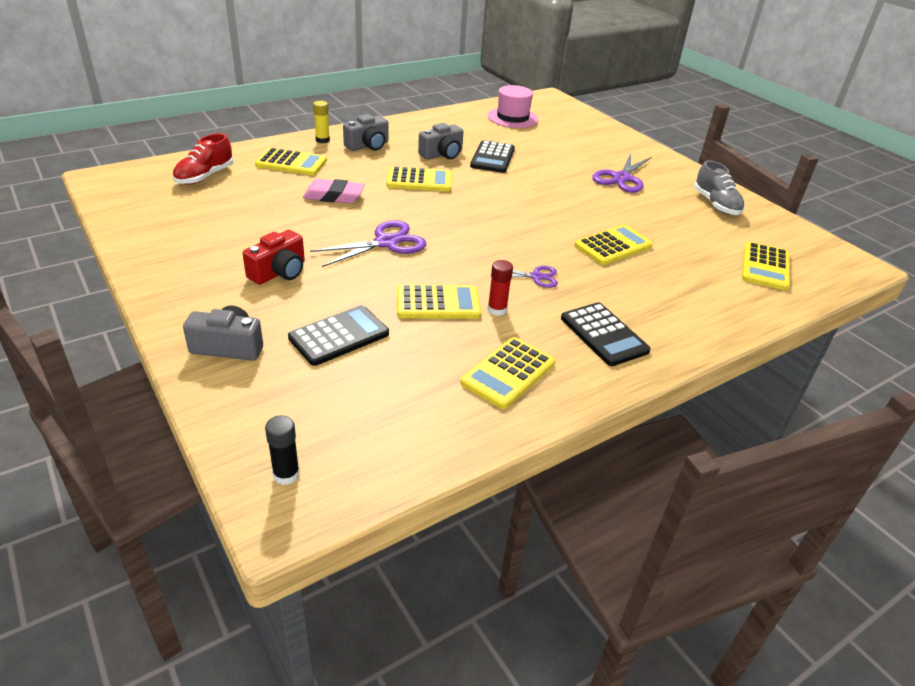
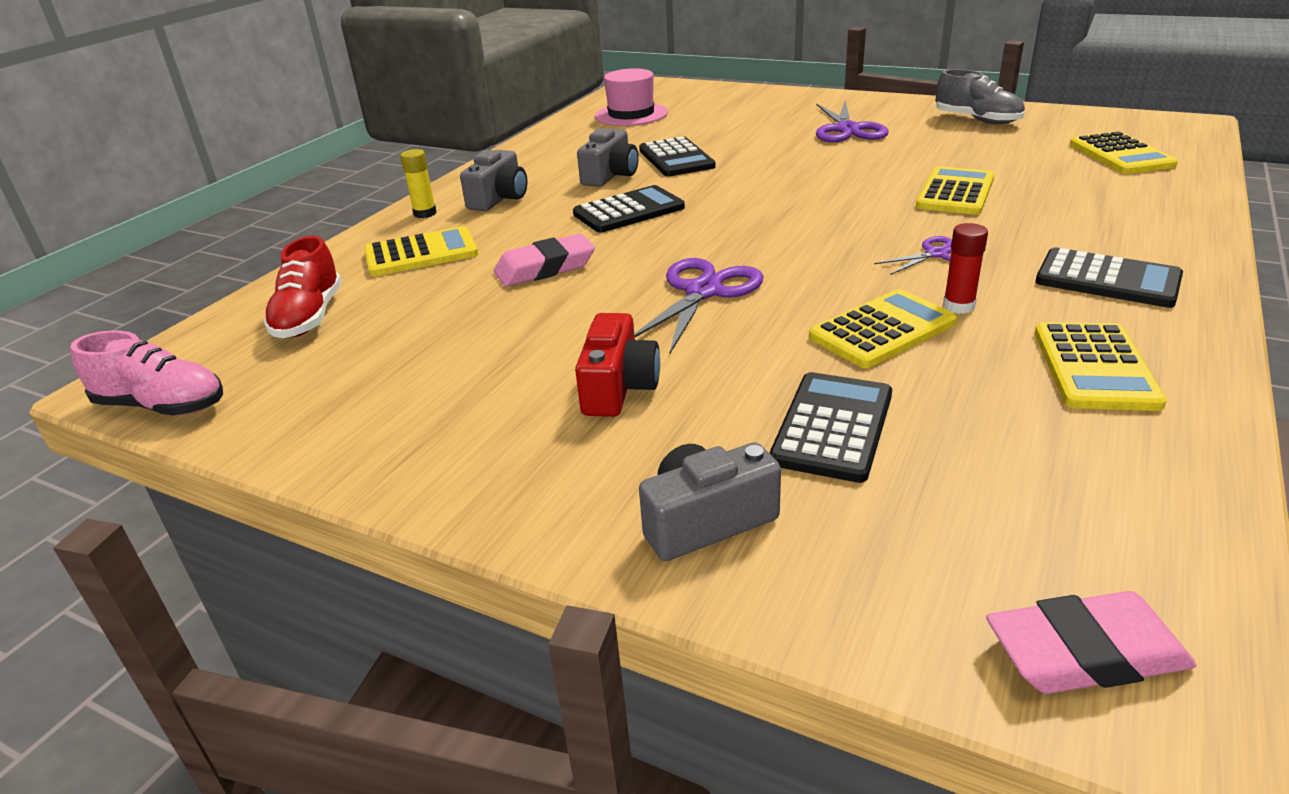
camera: 25 degrees left, 5 degrees down
black glue stick [265,415,300,485] -> pink eraser [986,591,1196,694]
yellow calculator [387,166,452,192] -> black calculator [573,185,685,233]
none -> pink shoe [70,330,223,415]

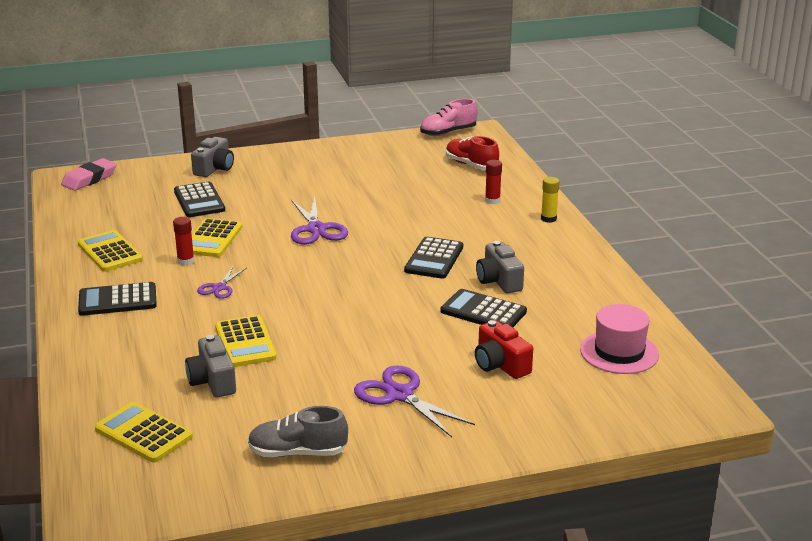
camera: 135 degrees right, 5 degrees down
yellow calculator [364,226,478,276] -> red glue stick [485,160,502,204]
grey camera [460,150,527,211] -> grey camera moved to [185,335,236,398]
pink eraser [494,234,595,286] -> none
red camera [575,313,660,417] -> red camera moved to [475,320,533,379]

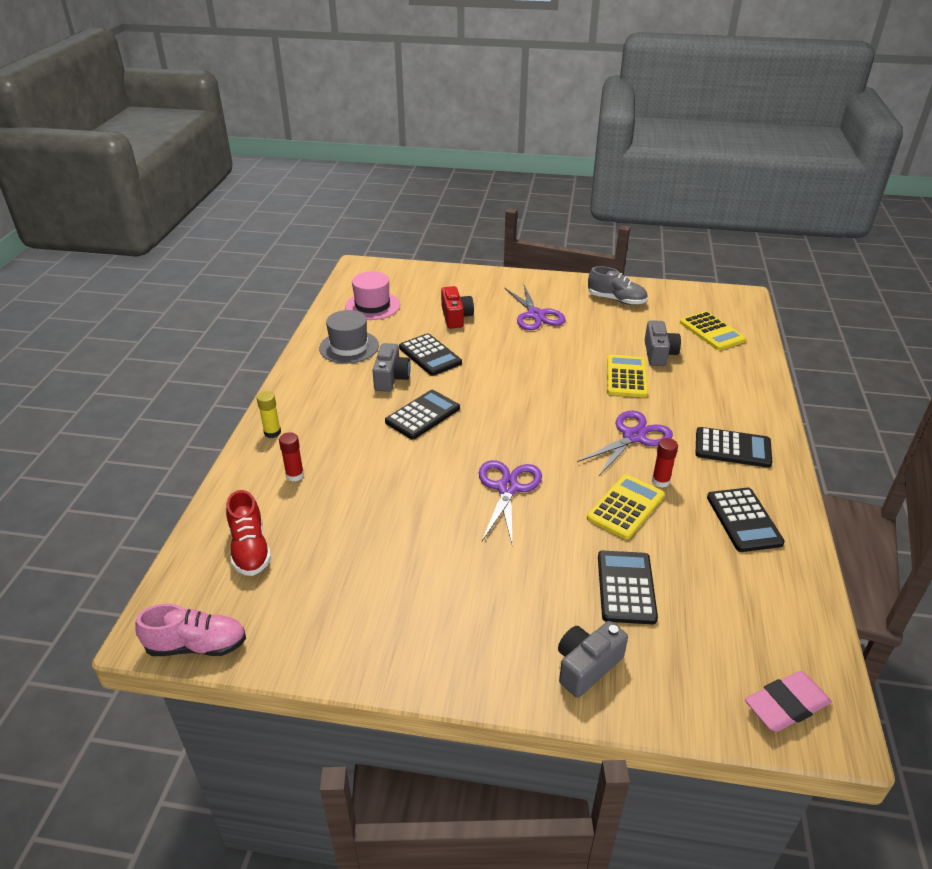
camera: 155 degrees left, 10 degrees up
yellow calculator [78,230,143,272] -> black calculator [707,488,785,552]
purple scissors [197,266,246,299] -> purple scissors [577,411,673,476], size x1.74
none -> grey hat [319,310,379,364]

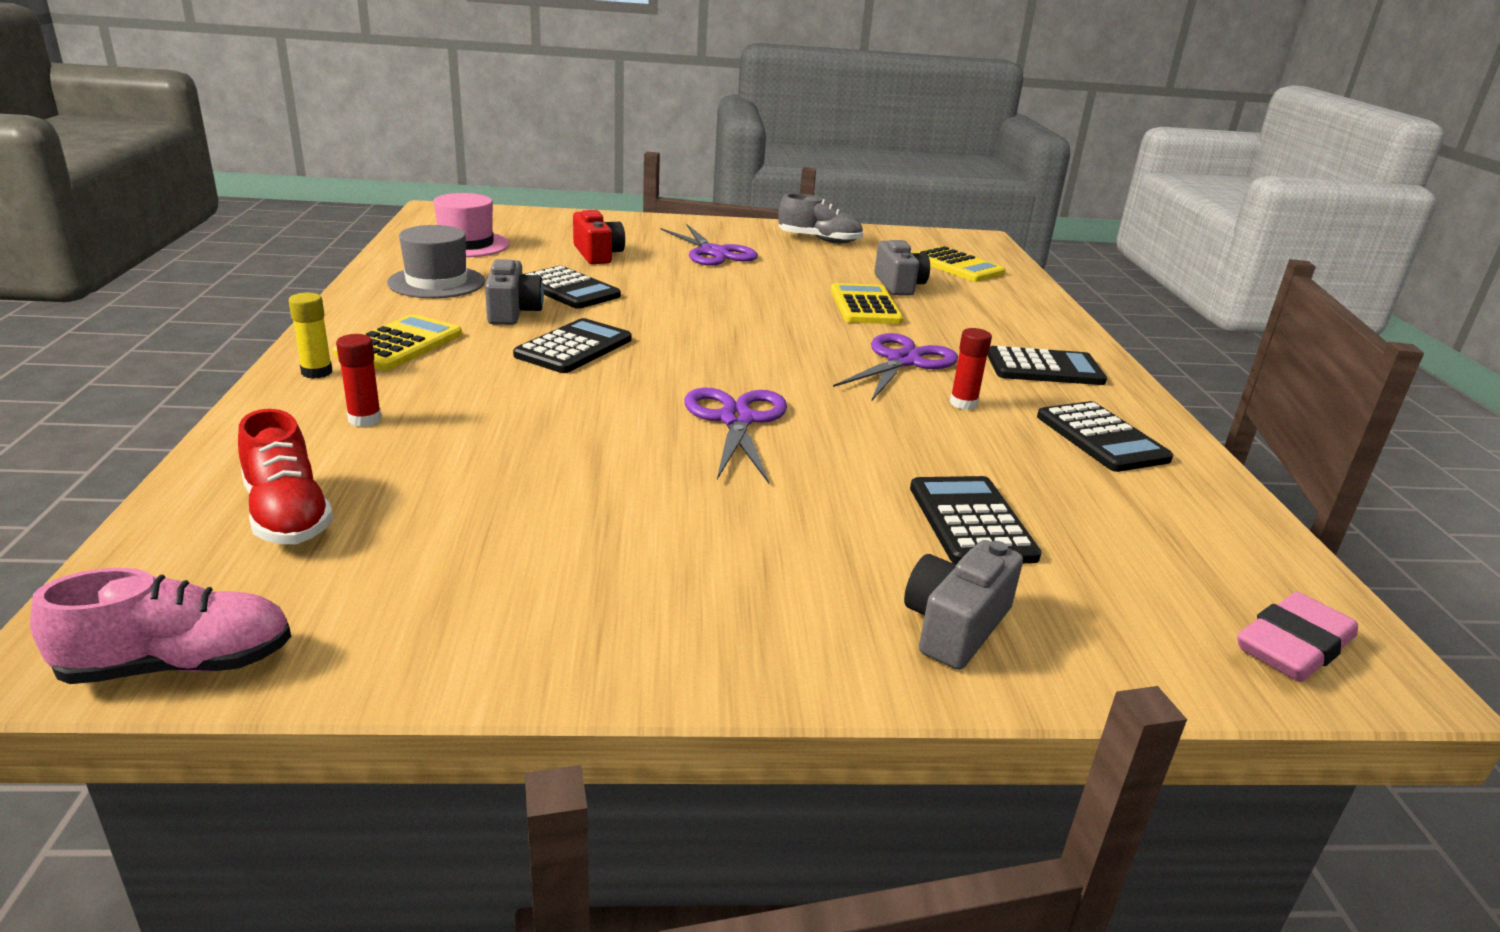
camera: 15 degrees left, 10 degrees down
yellow calculator [587,474,665,539] -> yellow calculator moved to [333,314,462,371]

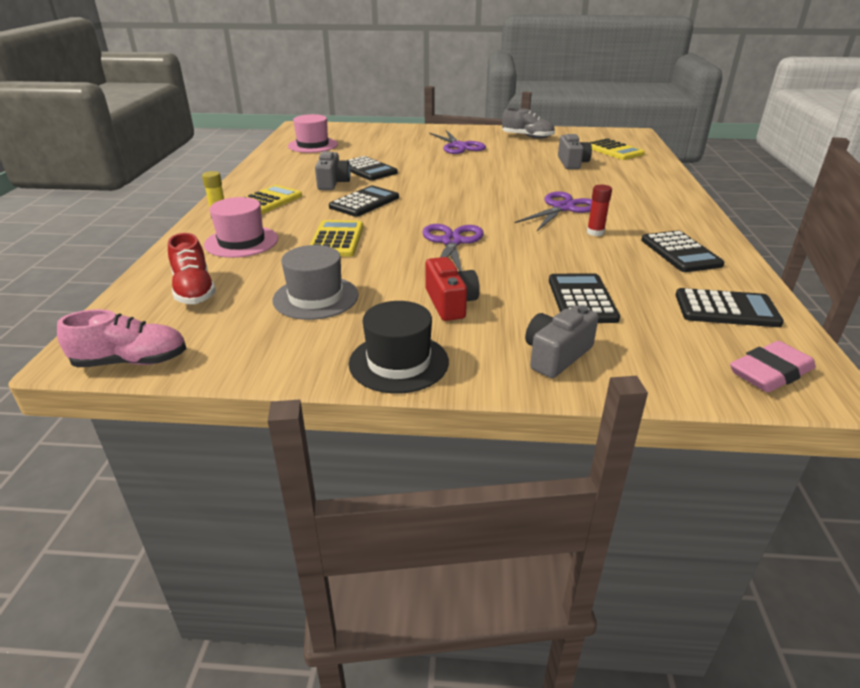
camera: 10 degrees right, 5 degrees up
red glue stick [336,334,381,427] -> pink hat [204,197,278,258]
grey hat [387,225,485,298] -> grey hat moved to [273,245,358,320]
red camera [573,210,625,264] -> red camera moved to [426,257,480,321]
yellow calculator [831,283,903,324] -> yellow calculator moved to [310,220,363,257]
black calculator [987,346,1107,385] -> black calculator moved to [675,288,784,327]
none -> black hat [349,301,449,393]

